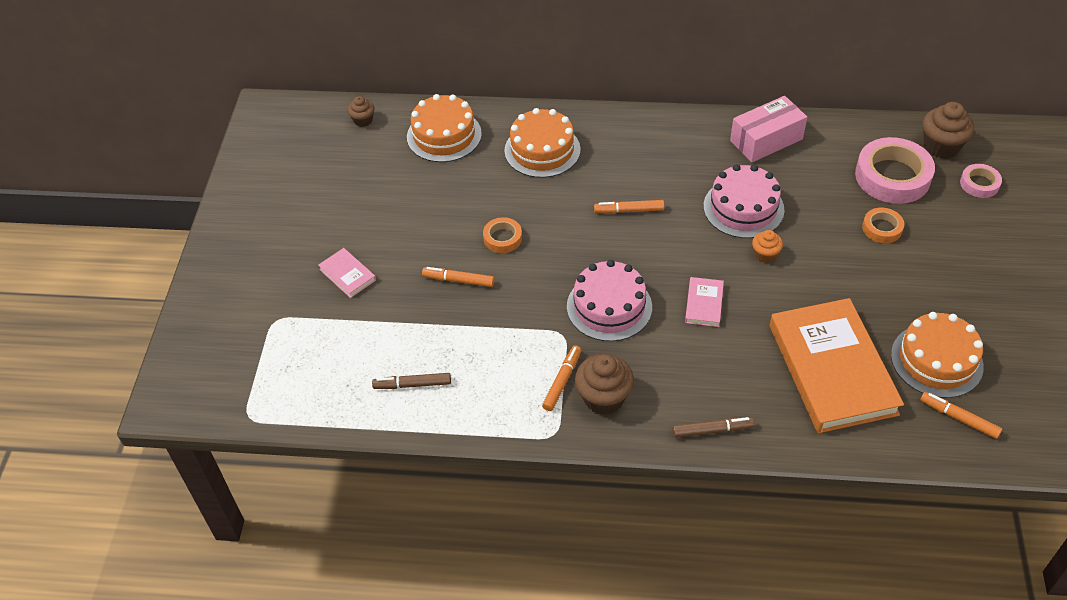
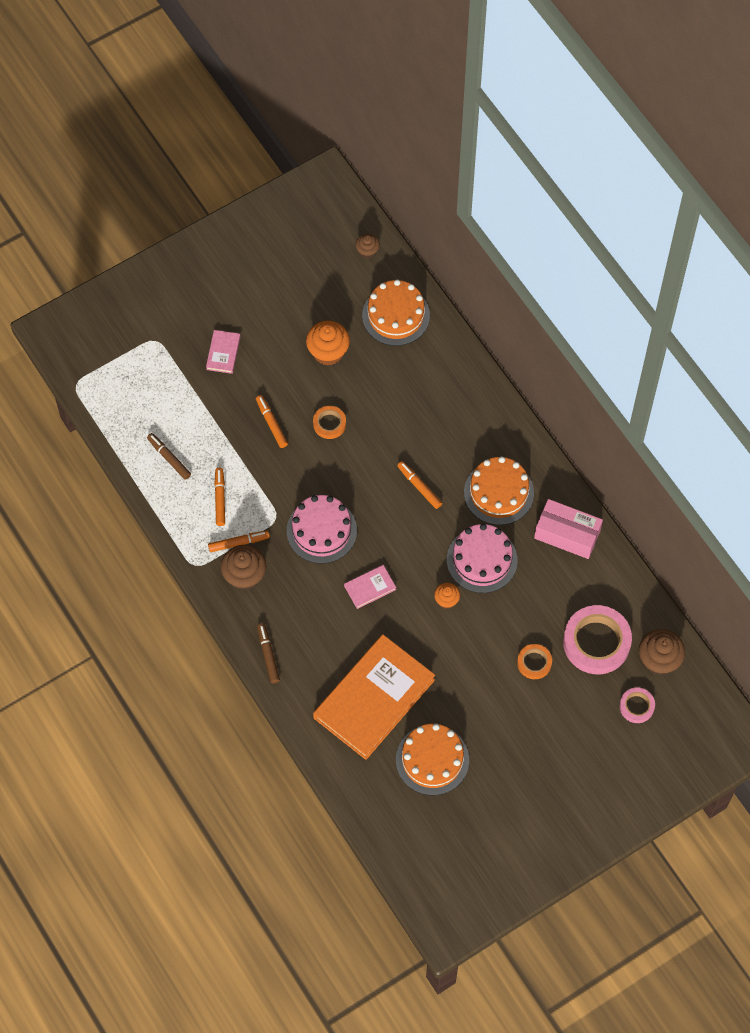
camera: 50 degrees right, 15 degrees up
orange cake [504,108,581,178] -> orange cake moved to [464,456,534,525]
brown marker [673,417,754,438] -> brown marker turned 150 degrees counterclockwise [257,623,280,683]
orange marker [920,392,1002,439] -> orange marker moved to [214,468,225,526]
none -> orange cupcake [306,321,350,366]

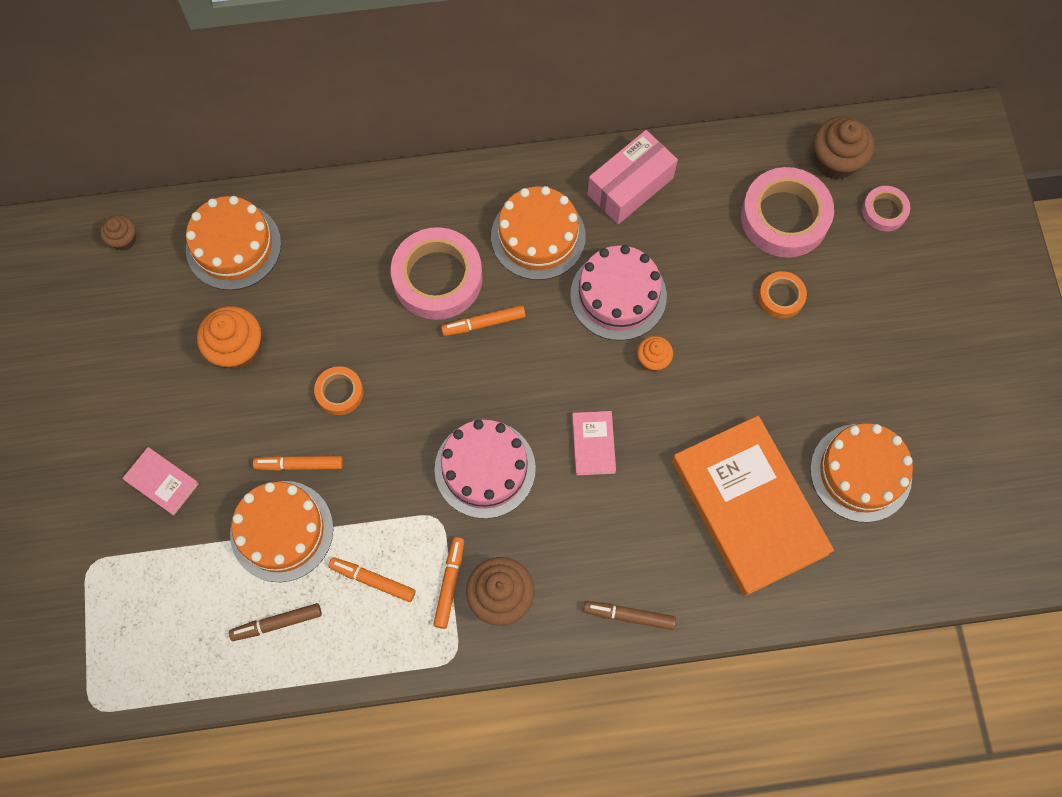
camera: 65 degrees left, 5 degrees up
none -> orange cake [230,481,333,582]
none -> pink tape [391,227,482,320]

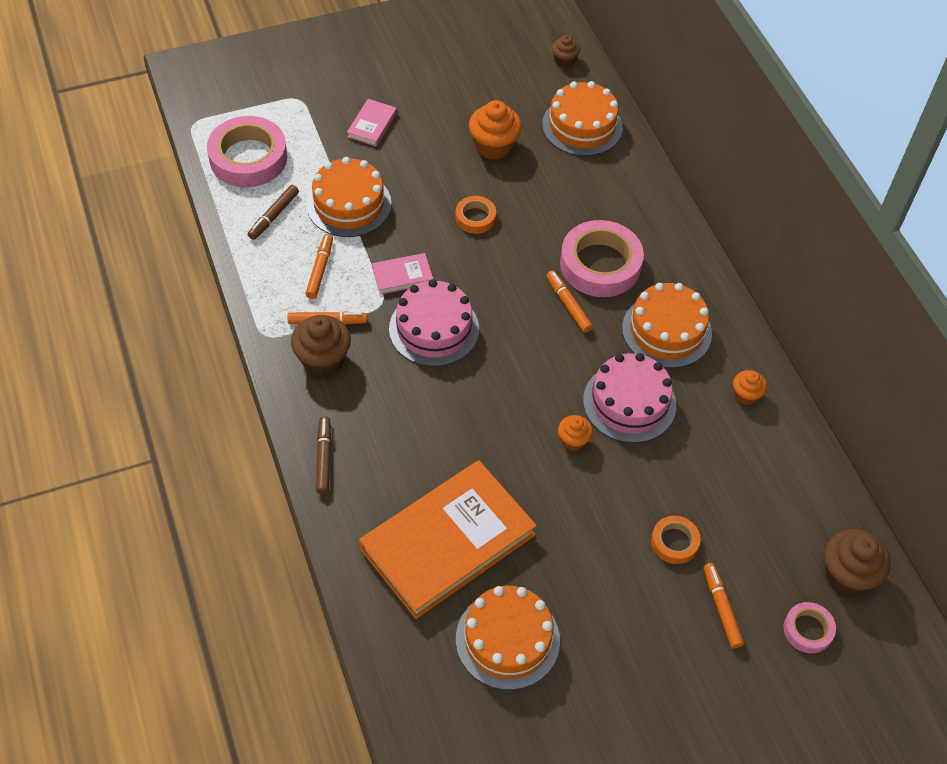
camera: 75 degrees right, 15 degrees down
brown marker [229,603,322,641] -> brown marker turned 120 degrees counterclockwise [248,185,299,240]
orange marker [253,456,343,471] -> orange marker moved to [704,563,744,648]
pink book [572,411,616,475] -> pink book moved to [372,253,433,295]
pink box [587,130,678,224] -> orange cupcake [733,370,767,405]
pink tape [741,167,834,258] -> pink tape moved to [207,116,287,187]

